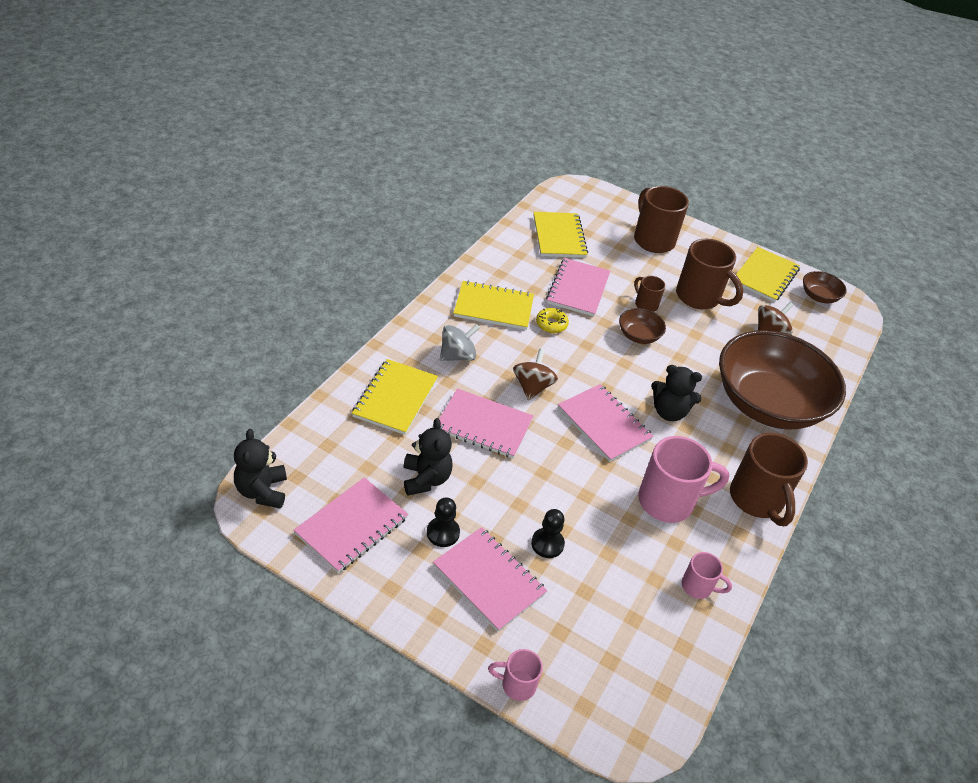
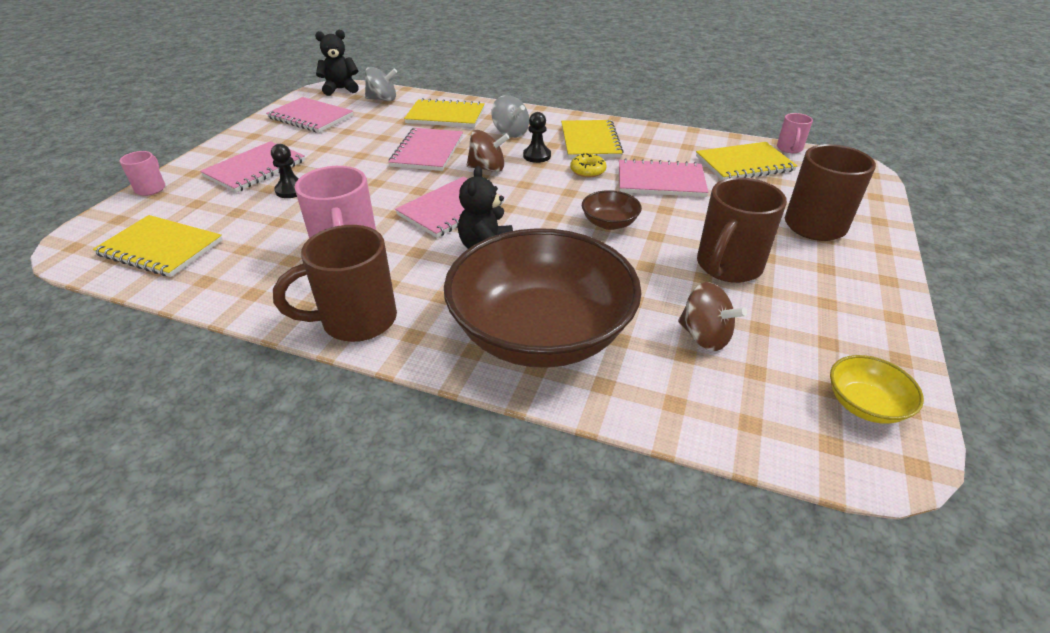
camera: 85 degrees right, 5 degrees down
black teddy bear [403,418,453,496] -> none
black pawn [427,498,460,547] -> black pawn moved to [523,112,551,163]
brown mug [634,276,665,312] -> none
pink mug [682,552,732,599] -> pink mug moved to [777,113,813,153]
yellow notebook [732,247,800,302] -> yellow notebook moved to [93,215,223,277]
brown bowl [803,271,847,303] -> yellow bowl [830,355,924,424]
none -> grey spinning top [365,67,397,101]

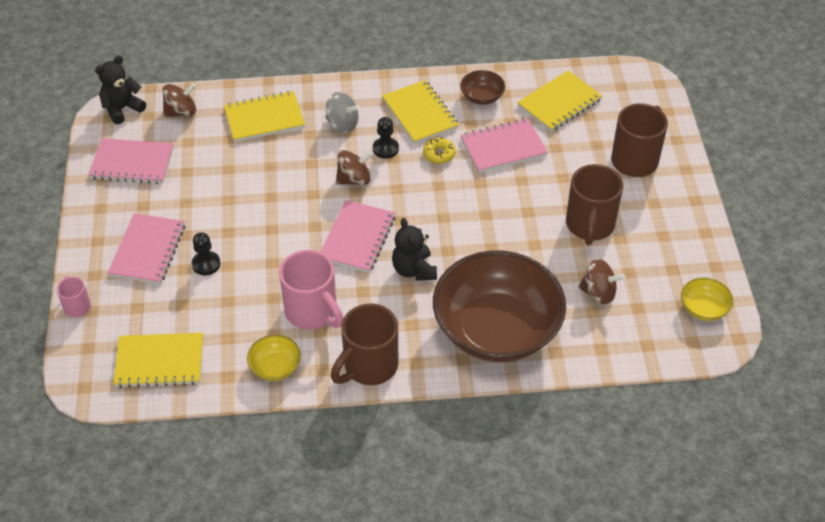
camera: 25 degrees left, 10 degrees up
grey spinning top [365,67,397,101] -> brown spinning top [162,83,196,117]
pink notebook [388,128,463,171] -> none
brown bowl [582,190,642,230] -> brown bowl moved to [460,70,505,105]
pink mug [777,113,813,153] -> none
none -> yellow bowl [247,335,301,381]

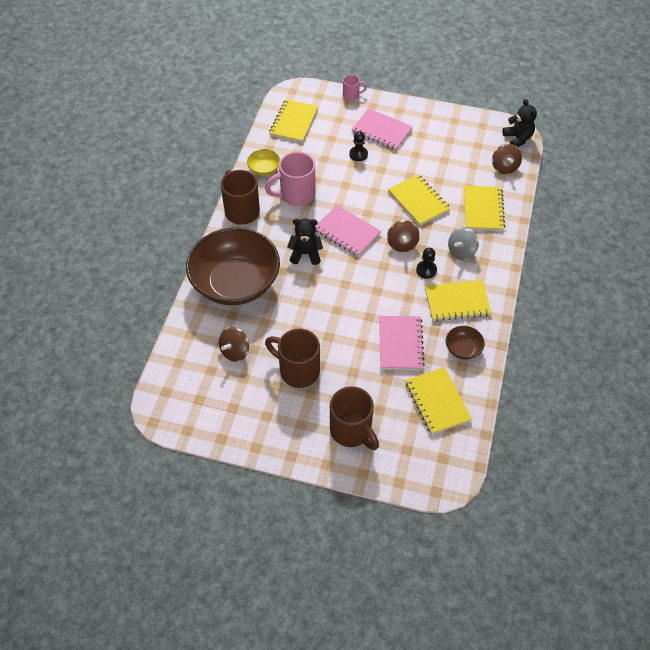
camera: 110 degrees right, 5 degrees up
pink notebook [89,138,174,184] -> none
yellow donut [423,137,456,164] -> none
yellow bowl [681,277,733,321] -> none
none -> yellow notebook [388,175,451,226]

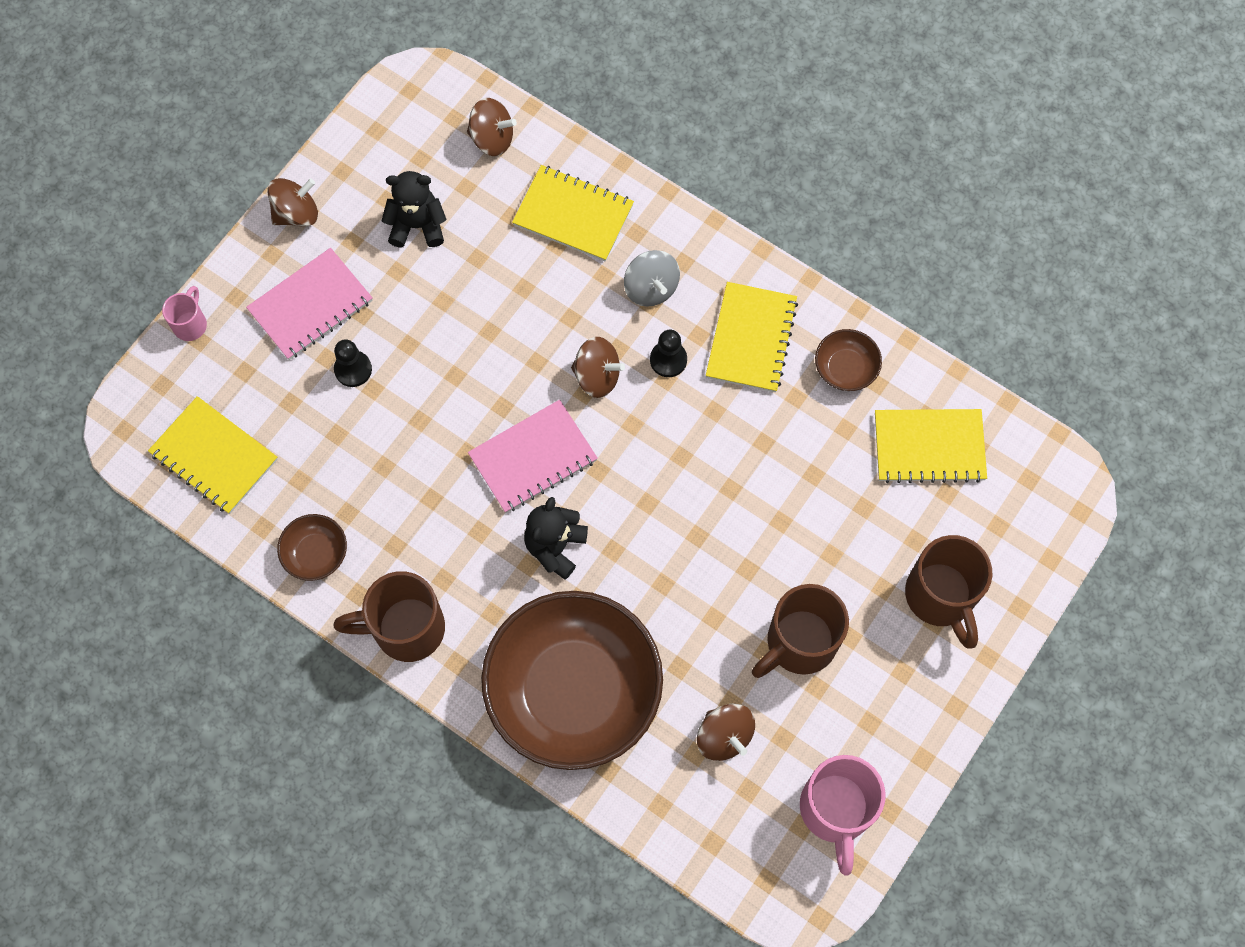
camera: 70 degrees left, 15 degrees up
yellow bowl [247,149,280,176] -> brown bowl [277,514,347,581]
pink mug [265,152,315,206] -> pink mug moved to [800,755,886,876]
brown mug [330,386,379,450] -> brown mug turned 90 degrees clockwise [905,535,992,649]
pink notebook [379,316,425,370] -> none
yellow notebook [388,175,451,226] -> none
black teddy bear [502,99,537,147] -> black teddy bear moved to [382,171,447,248]
none -> brown spinning top [267,178,318,226]

